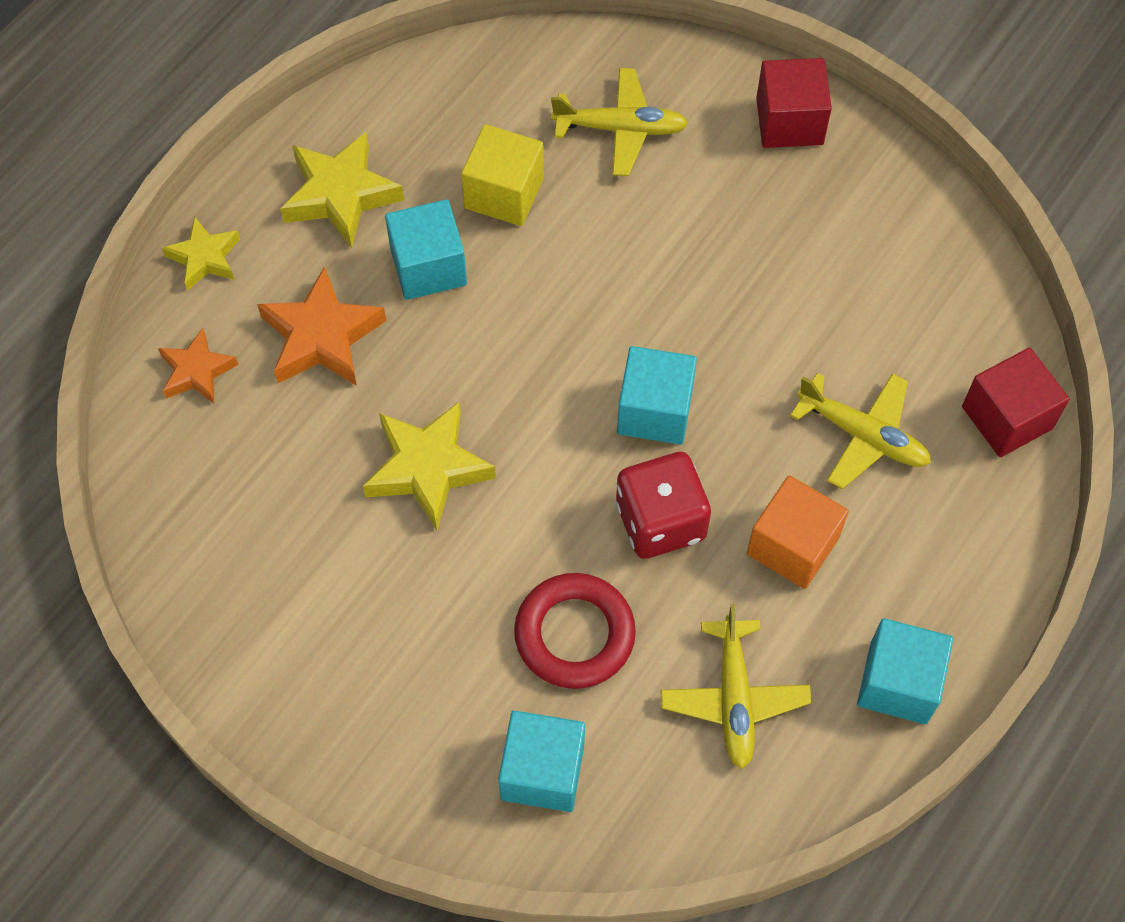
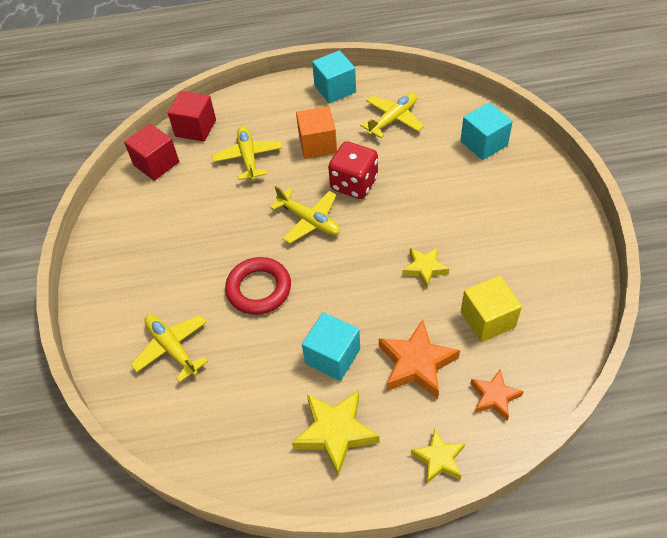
camera: 130 degrees left, 10 degrees down
yellow star [363,402,496,530] -> yellow star [402,247,449,289], size x0.62
yellow cube [461,124,544,226] -> yellow cube moved to [461,276,522,342]
red ring [514,573,636,689] -> red ring moved to [225,257,291,315]
turquoise cube [617,346,697,445] -> yellow plane [270,186,340,244]
red cube [756,58,832,148] -> red cube moved to [124,124,179,181]

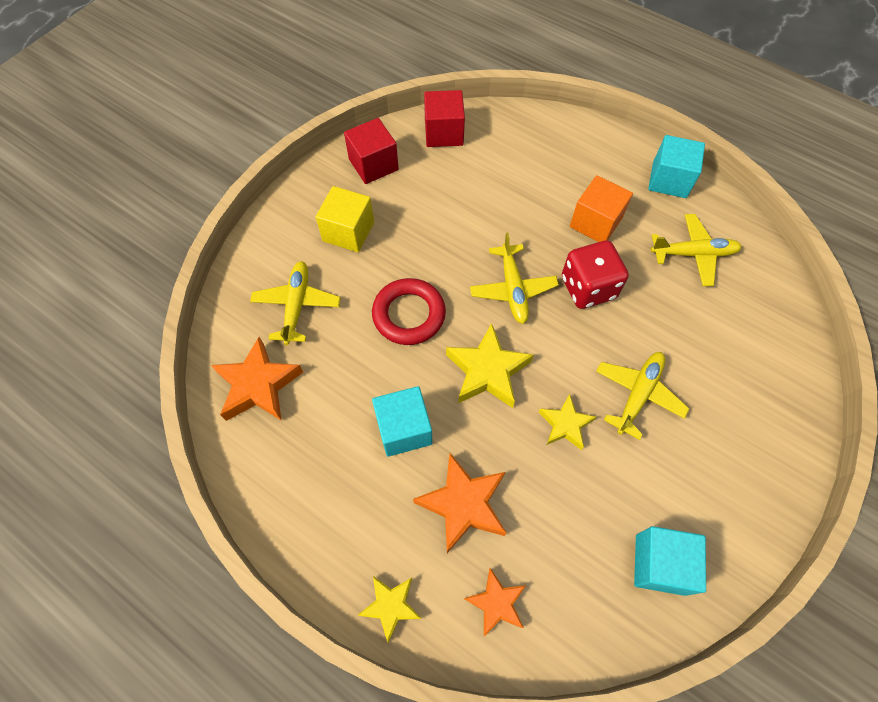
camera: 40 degrees right, 10 degrees up
red cube [168,91,216,142] -> red cube moved to [344,118,399,184]
yellow plane [212,126,282,181] -> yellow plane moved to [596,352,690,440]
yellow star [292,390,379,477] -> yellow star moved to [446,323,534,408]
turquoise cube [460,102,513,160] -> turquoise cube moved to [634,526,706,596]
yellow cube [461,276,522,342] -> yellow cube moved to [316,186,374,252]
none -> orange star [211,337,303,421]

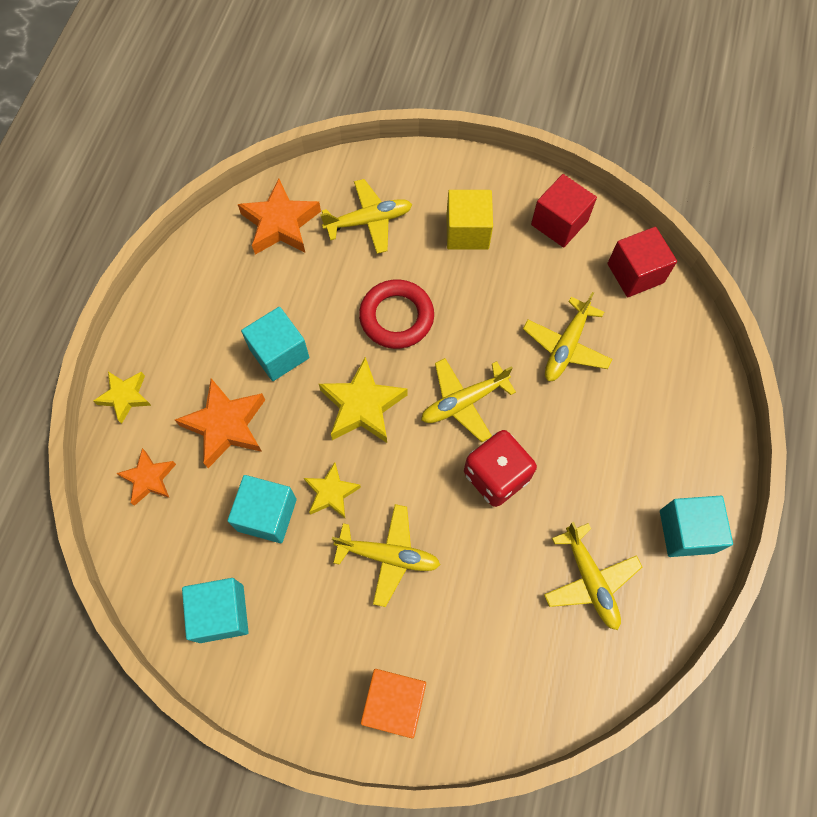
camera: 70 degrees right, 5 degrees up
orange cube [570,175,633,242] -> orange cube moved to [361,669,426,738]
none -> turquoise cube [228,475,297,543]
none -> yellow plane [523,292,612,381]

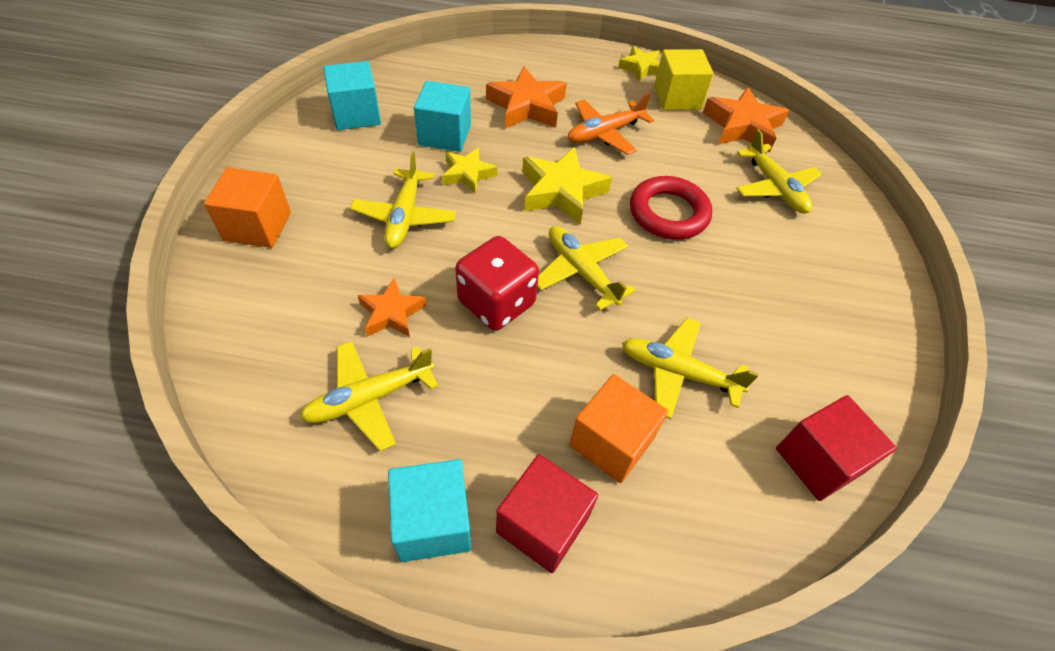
camera: 80 degrees right, 15 degrees down
yellow star [93,372,151,424] -> yellow star moved to [618,46,660,81]
orange star [116,448,176,506] -> orange star moved to [357,278,427,337]
turquoise cube [241,307,309,381] -> orange plane [568,92,654,155]
yellow cube [446,190,493,250] -> yellow cube moved to [654,49,713,110]
red cube [531,174,597,247] -> red cube moved to [496,454,598,573]
none -> orange cube [569,374,668,483]

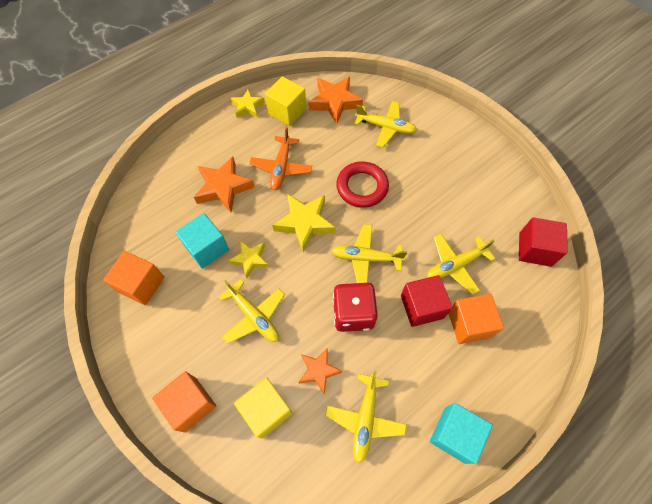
camera: 45 degrees left, 10 degrees up
turquoise cube [323,61,381,130] -> orange cube [103,251,164,305]
red cube [496,454,598,573] -> red cube moved to [401,275,453,327]
none -> yellow cube [234,377,293,439]

